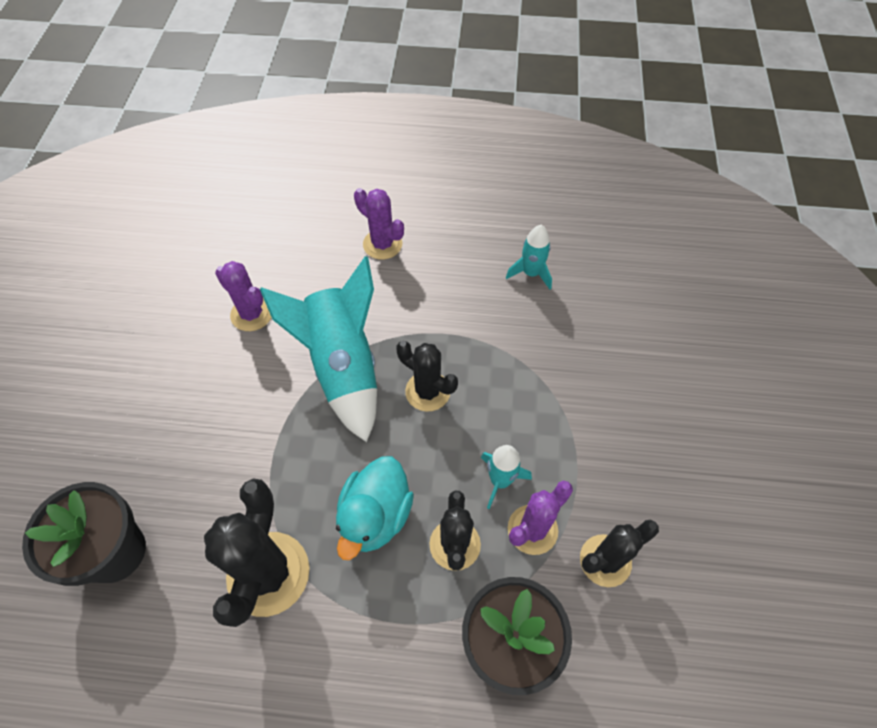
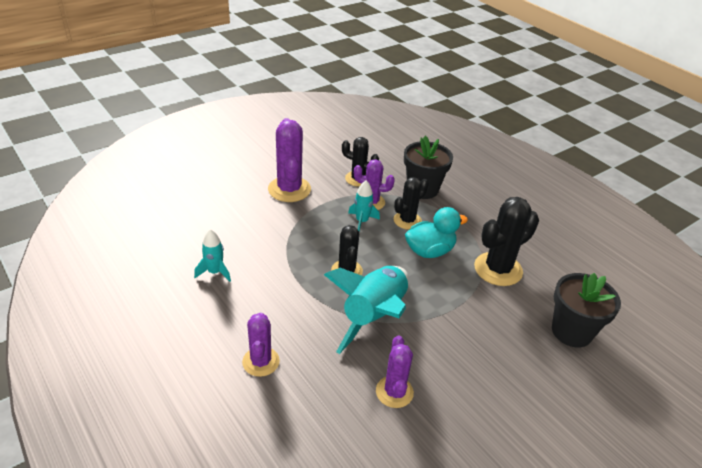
camera: 135 degrees left, 20 degrees down
none -> purple cactus [268,118,311,202]

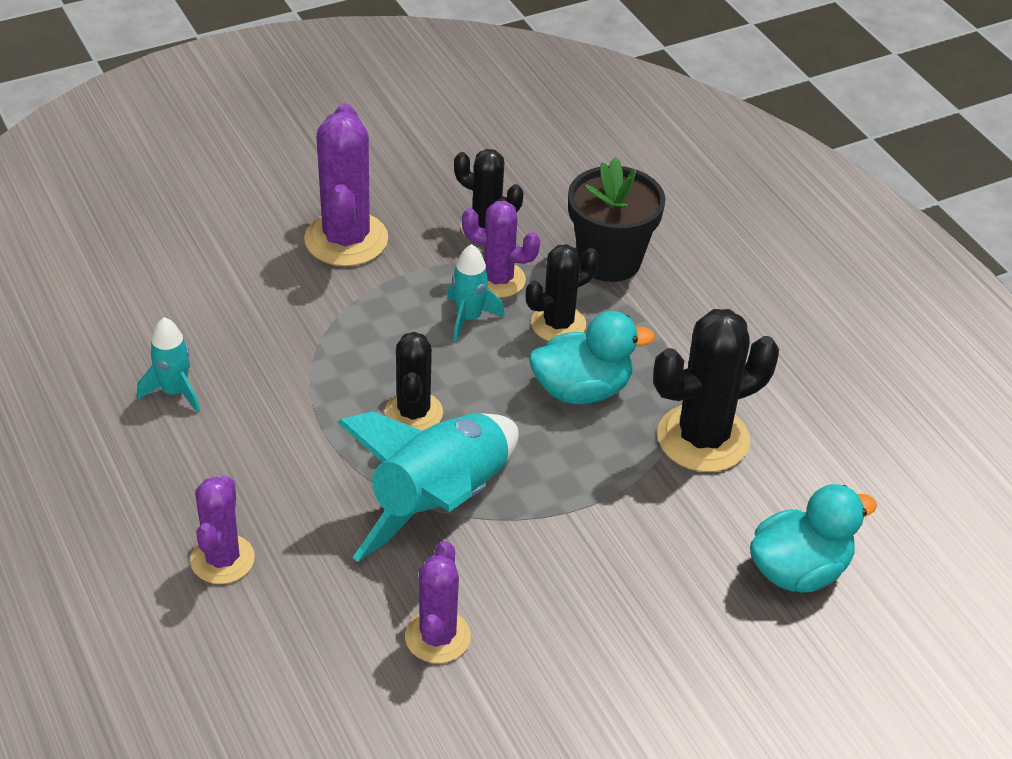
camera: 10 degrees right, 5 degrees up
black flower pot [552,273,621,348] -> turquoise duck [750,484,877,593]

